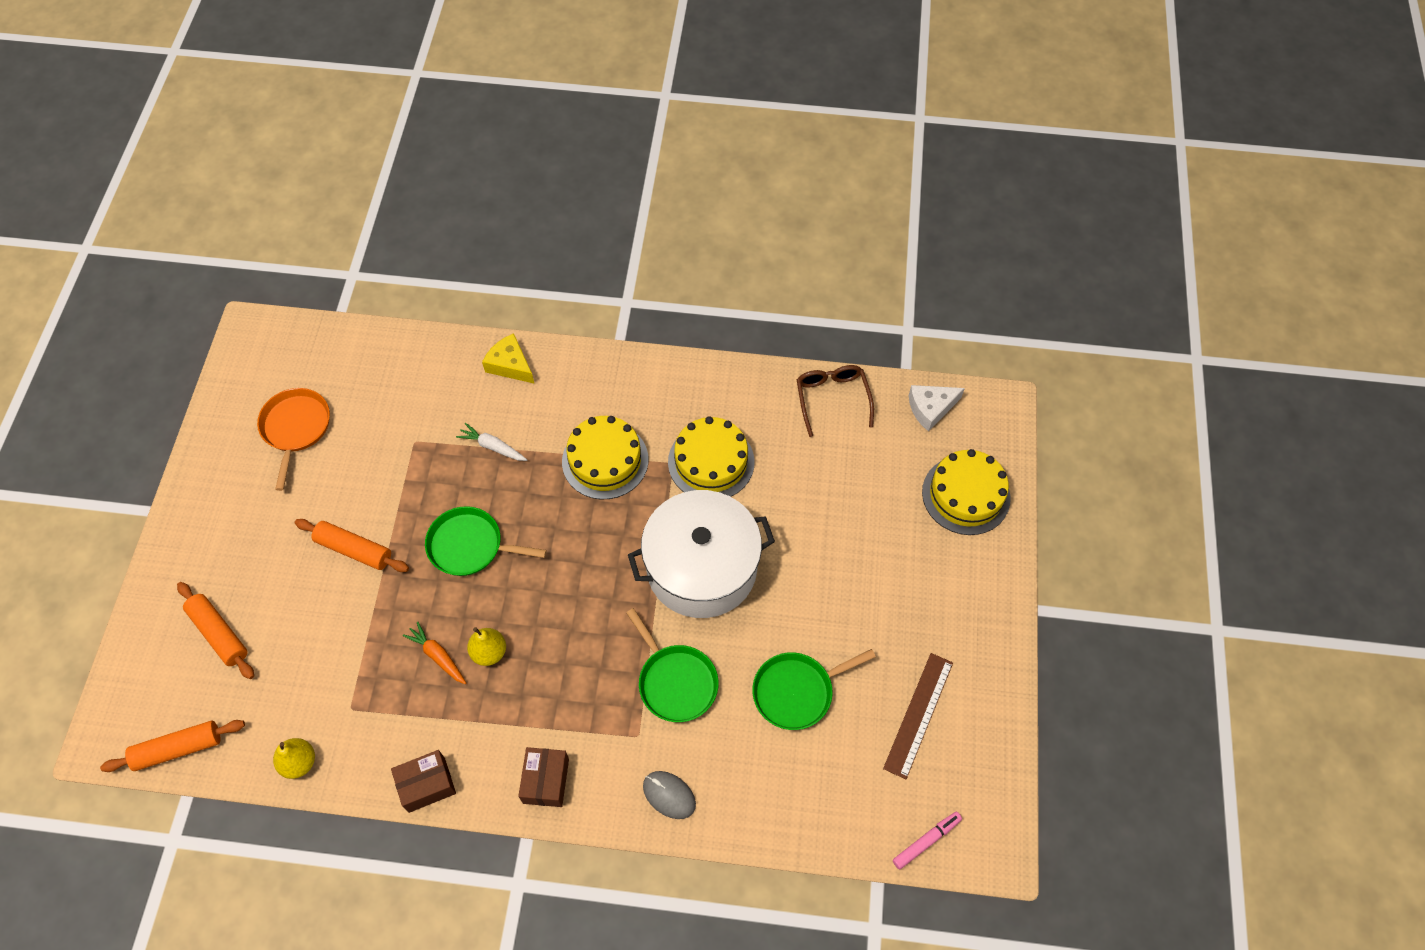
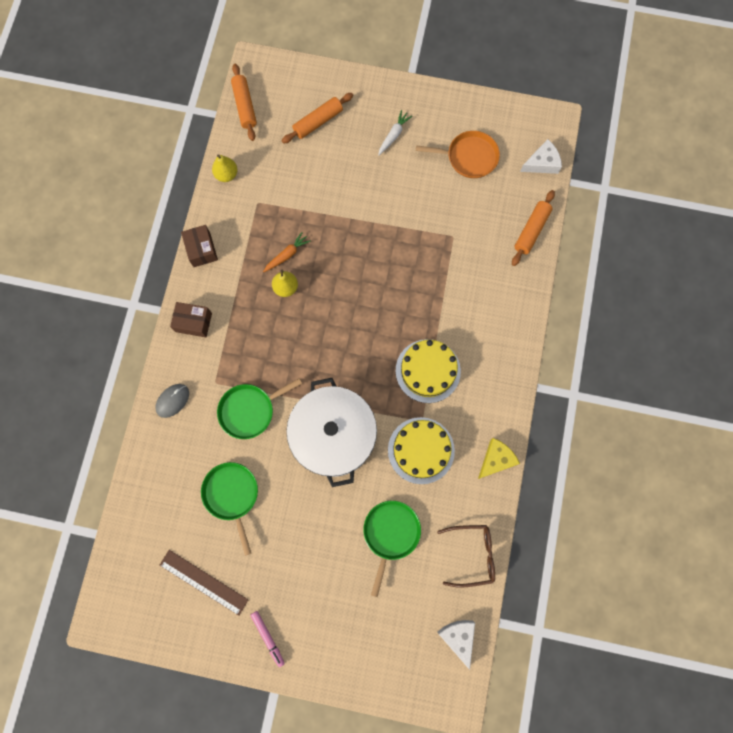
camera: 95 degrees right, 15 degrees up
orange rolling pin [295,519,409,572] -> orange rolling pin moved to [512,190,555,266]
green pan [425,506,547,576] -> green pan moved to [363,501,421,597]
white carrot [456,423,527,461] -> white carrot moved to [378,110,412,155]
yellow cheese [482,333,535,384] -> yellow cheese moved to [478,438,520,479]
pink marker [893,812,962,869] -> pink marker moved to [250,611,285,667]
yellow cake [922,449,1011,535] -> none
none -> white cheese [520,139,562,174]

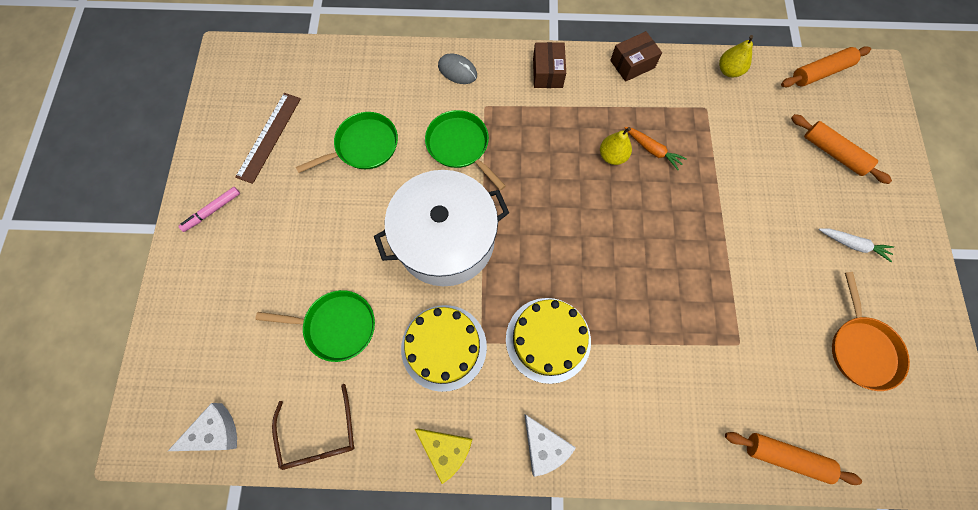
camera: 80 degrees right, 5 degrees down
white cheese [520,139,562,174] -> white cheese moved to [524,414,576,477]

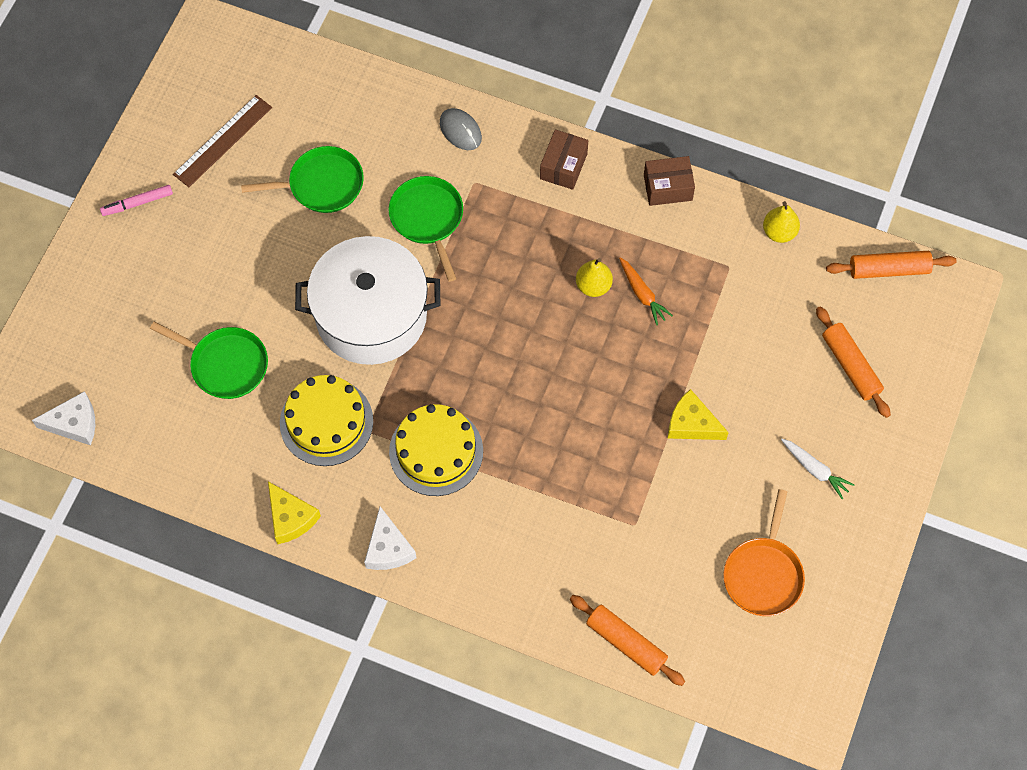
camera: 20 degrees right, 5 degrees down
brown glasses [272,384,355,470] -> none
none -> yellow cheese [668,389,729,440]

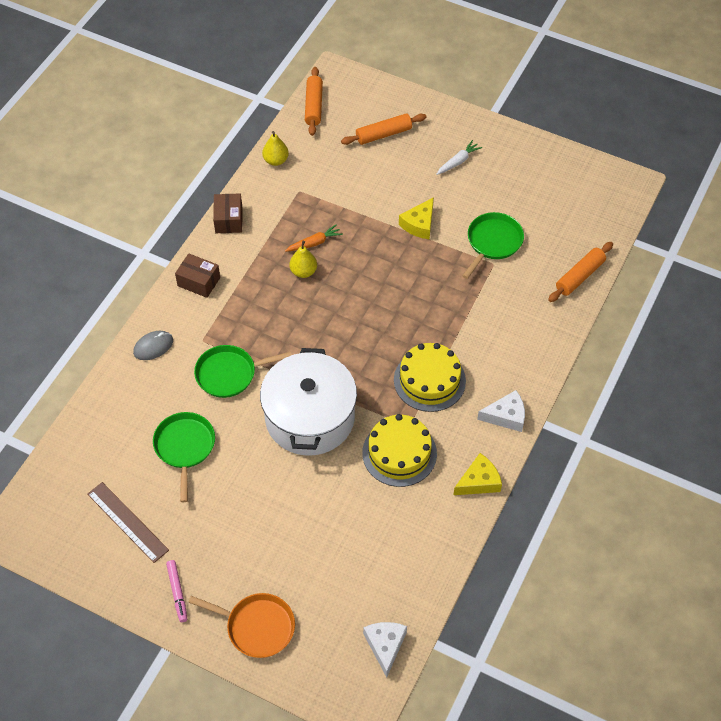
camera: 85 degrees left, 10 degrees down
green pan [150,322,268,399] -> green pan moved to [462,212,524,279]
orange pan [723,489,805,616] -> orange pan moved to [188,593,295,658]

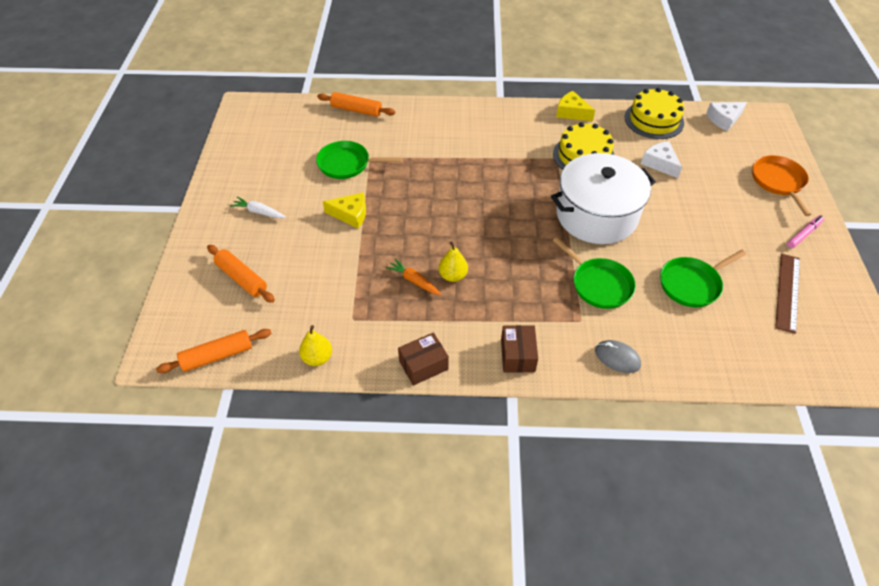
camera: 115 degrees left, 5 degrees down
yellow cake [394,343,466,412] -> yellow cake moved to [624,88,684,139]
white cheese [477,390,525,432] -> white cheese moved to [641,141,682,178]

